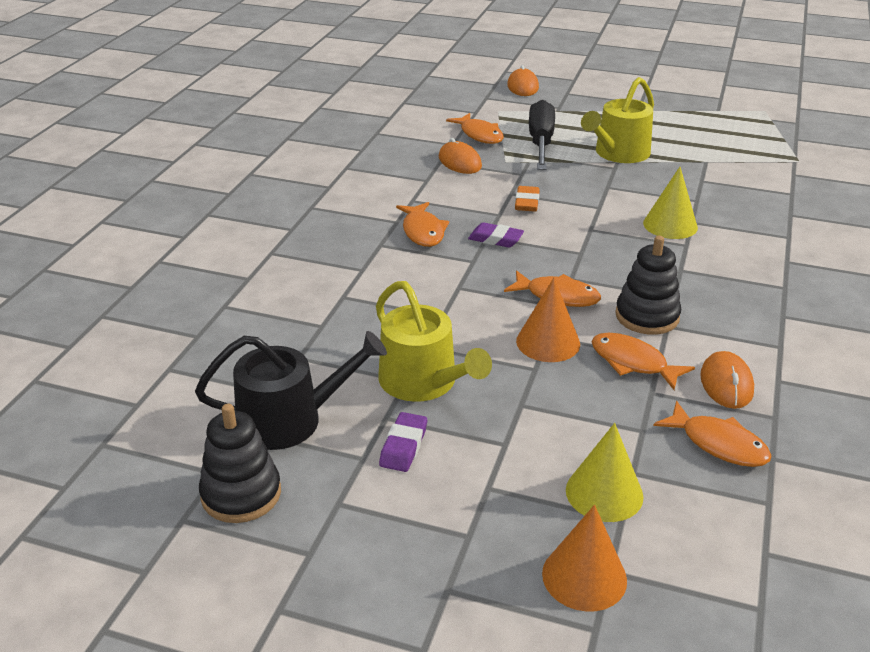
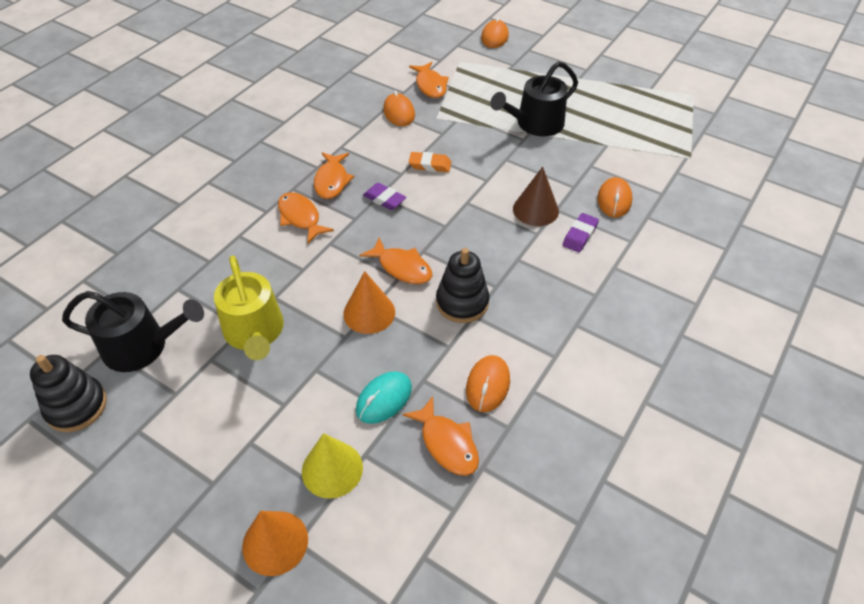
camera: 15 degrees right, 15 degrees up
purple eraser [379,412,427,472] -> purple eraser moved to [563,213,599,253]
orange eraser [515,186,540,212] -> orange eraser turned 75 degrees clockwise [409,152,451,172]
black screwdriver [529,100,555,170] -> none
yellow watering can [581,77,654,163] -> black watering can [490,61,578,136]
orange fish [592,333,695,390] -> orange fish moved to [278,192,334,243]
yellow cone [643,167,698,239] -> brown cone [513,167,559,226]
none -> turquoise mouse [356,371,412,424]
none -> orange mouse [597,177,632,217]

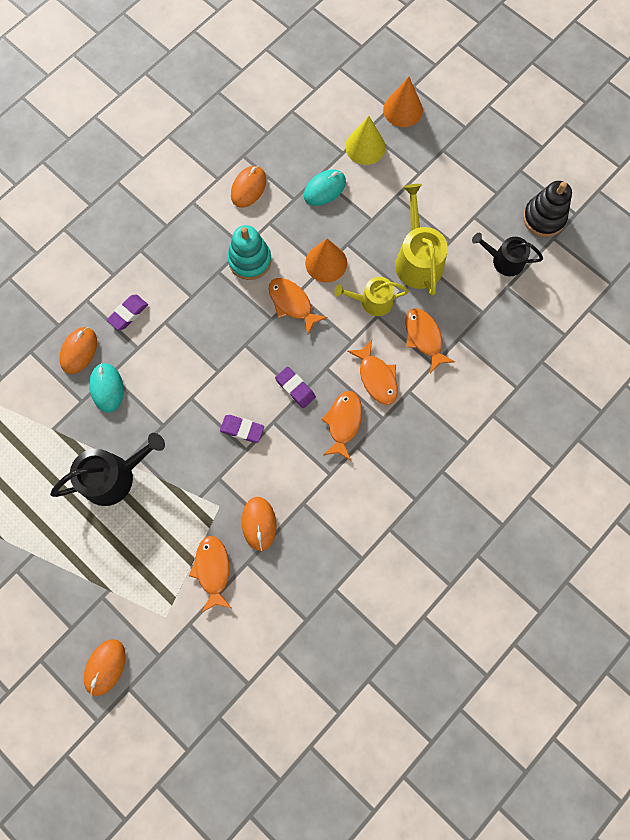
camera: 170 degrees left, 25 degrees up
black watering can [62,291,204,372] -> black watering can [472,233,543,276], size x0.65
orange fish [402,396,479,476] -> orange fish moved to [405,308,455,373]
orange eraser [409,152,451,172] -> purple eraser [220,415,264,443]
black stacking toy [436,248,489,323] -> turquoise stacking toy [227,225,272,280]
brown cone [513,167,559,226] -> none
none -> turquoise mouse [89,363,124,412]
none -> yellow watering can [334,277,409,316]

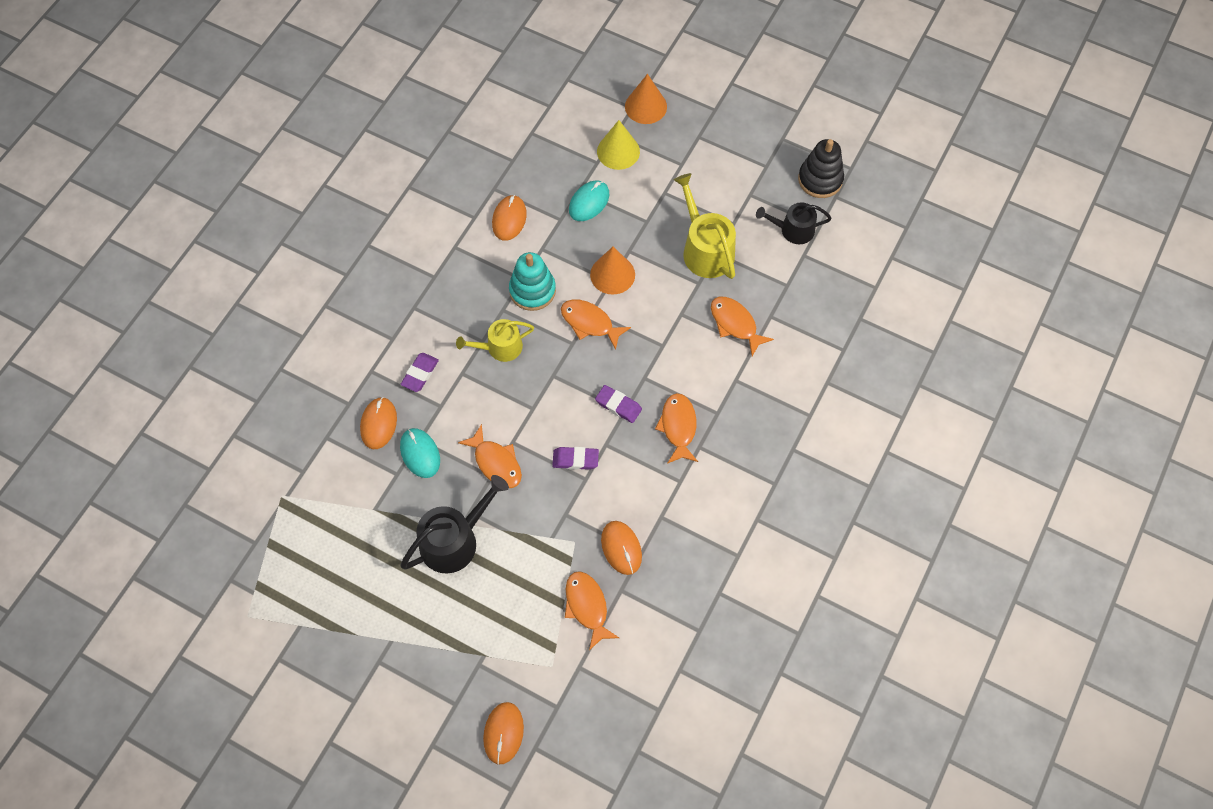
camera: 15 degrees left, 10 degrees down
yellow watering can [334,277,409,316] -> yellow watering can moved to [456,319,534,362]
orange fish [347,340,398,405] -> orange fish moved to [458,424,522,488]

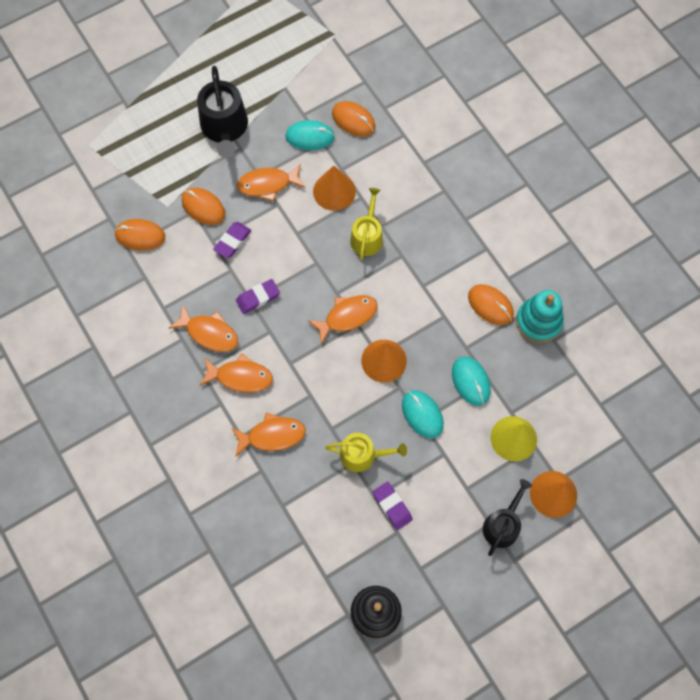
camera: 120 degrees right, 5 degrees up
purple eraser [401,353,439,392] -> purple eraser moved to [373,482,413,530]
orange mouse [483,702,524,765] -> orange mouse moved to [181,188,225,225]
turquoise stacking toy [509,252,556,311] -> turquoise stacking toy moved to [516,290,564,343]
orange fish [565,571,619,650] -> orange fish moved to [200,353,273,393]
yellow watering can [674,173,736,279] -> yellow watering can [325,433,407,472], size x0.65
black watering can [756,202,832,244] -> black watering can moved to [483,479,532,556]
none -> orange cone [313,166,356,211]
none -> turquoise mouse [402,390,444,438]

